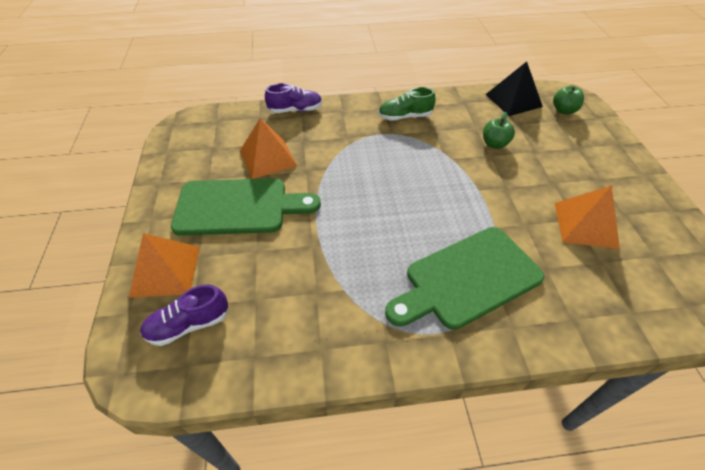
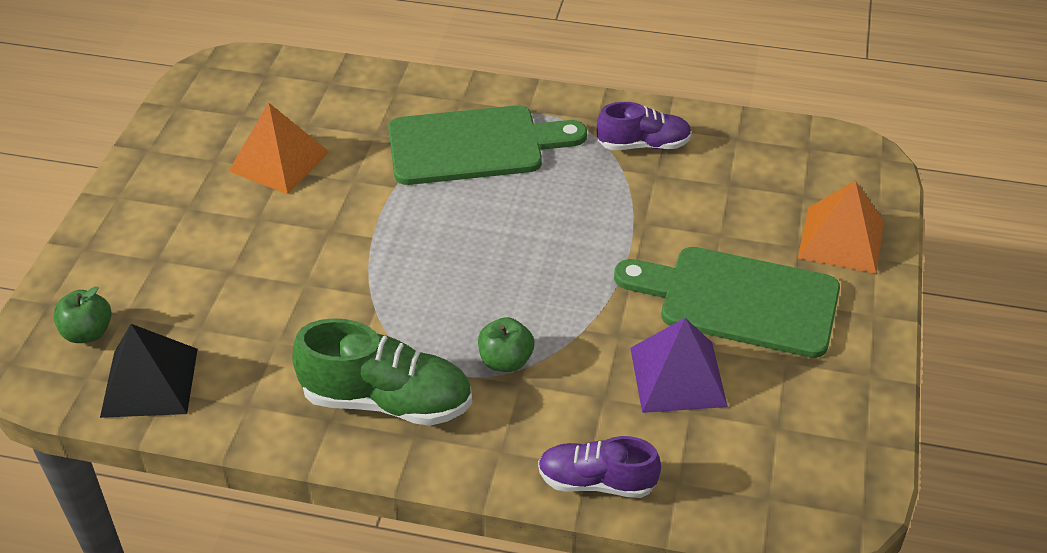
camera: 160 degrees left, 5 degrees down
purple shoe [140,284,228,346] -> purple shoe moved to [596,102,692,150]
orange pyramid [240,118,298,179] -> purple pyramid [630,318,728,413]
green shoe [378,87,436,121] -> green shoe [292,318,472,426], size x1.55
green apple [483,112,515,149] -> green apple moved to [478,317,534,372]

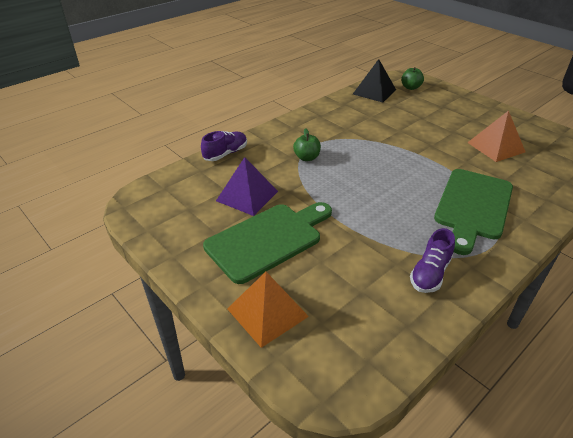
camera: 125 degrees right, 5 degrees down
green shoe [292,318,472,426] -> none

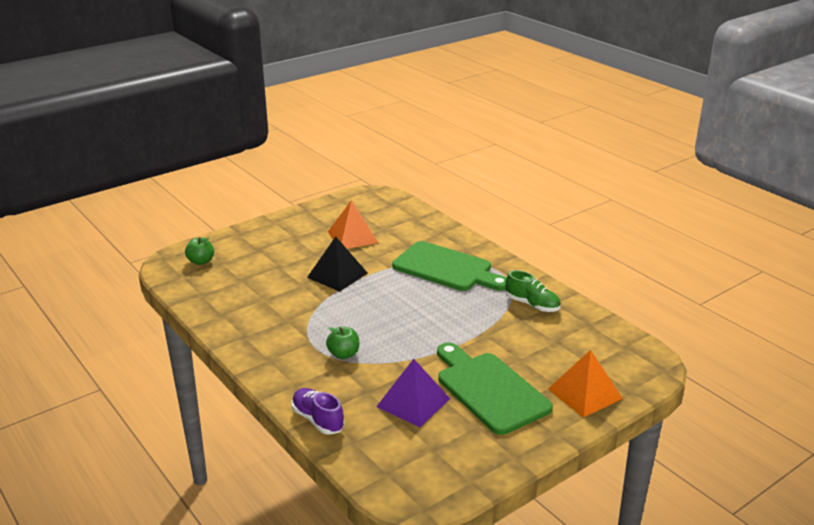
camera: 85 degrees left, 10 degrees down
black pyramid [353,59,396,102] -> black pyramid moved to [307,237,368,292]
purple shoe [410,228,455,293] -> green shoe [506,270,561,312]

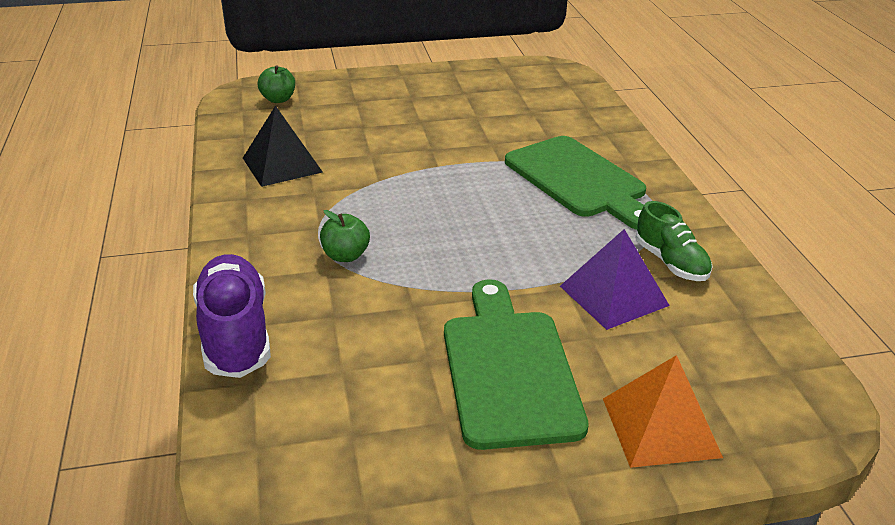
camera: 25 degrees right, 5 degrees up
purple shoe [292,388,344,435] -> purple shoe [193,254,271,378], size x1.55
black pyramid [307,237,368,292] -> black pyramid moved to [243,105,323,187]
orange pyramid [328,200,378,249] -> none
purple pyramid [376,359,450,427] -> purple pyramid moved to [560,229,670,330]

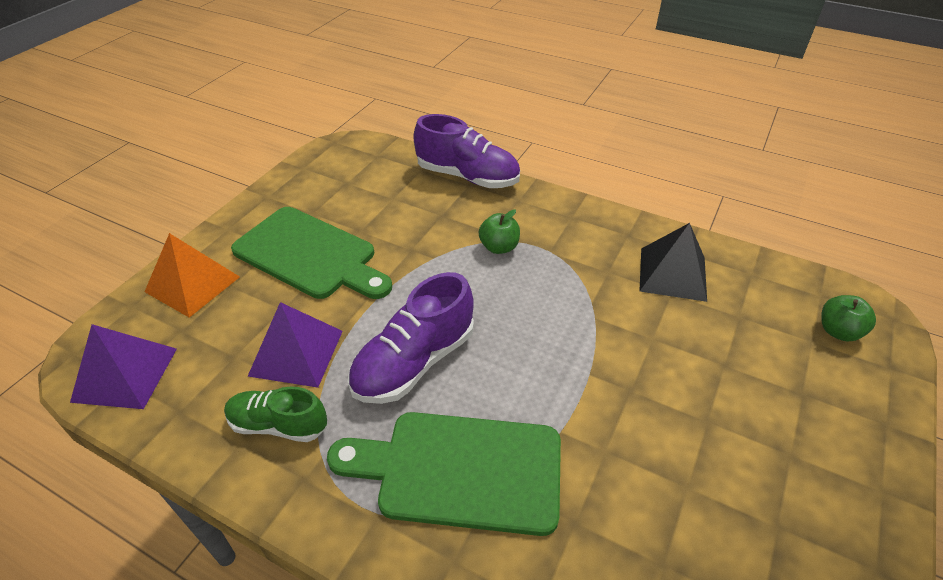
camera: 130 degrees right, 10 degrees up
none -> purple pyramid [70,324,177,409]
none -> purple shoe [348,272,474,404]

